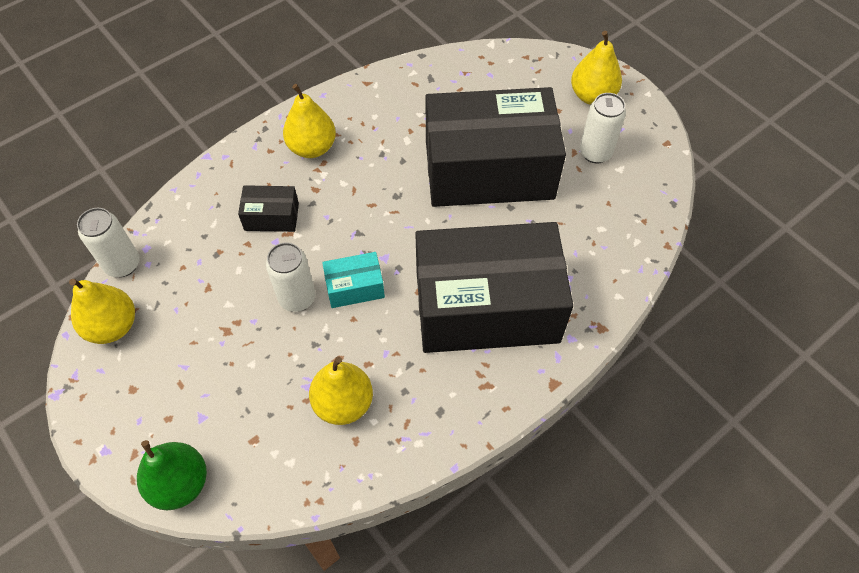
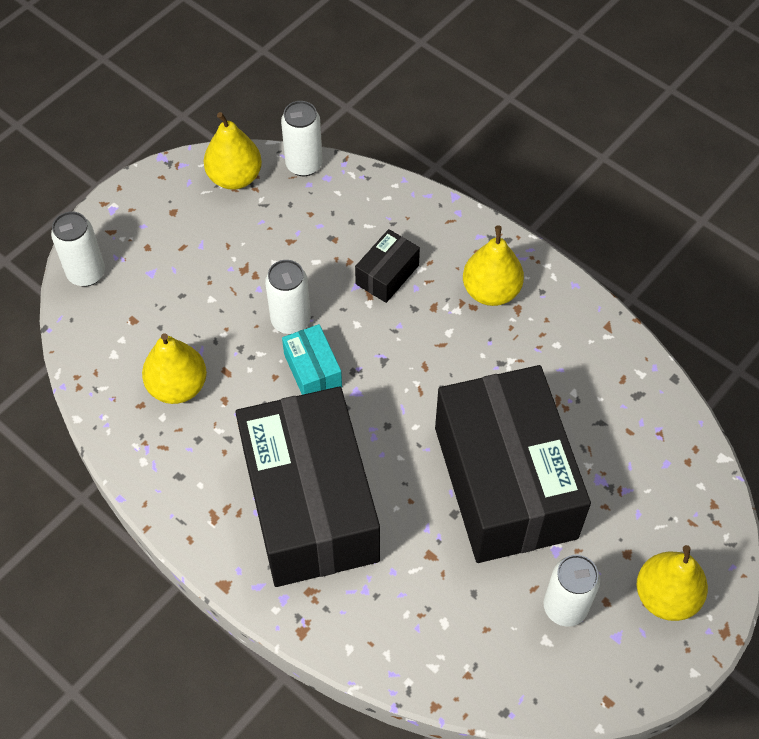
camera: 80 degrees right, 0 degrees up
green pear [137,440,207,510] -> white can [51,211,105,287]
black box [238,185,299,232] -> black box turned 45 degrees clockwise [355,229,420,303]

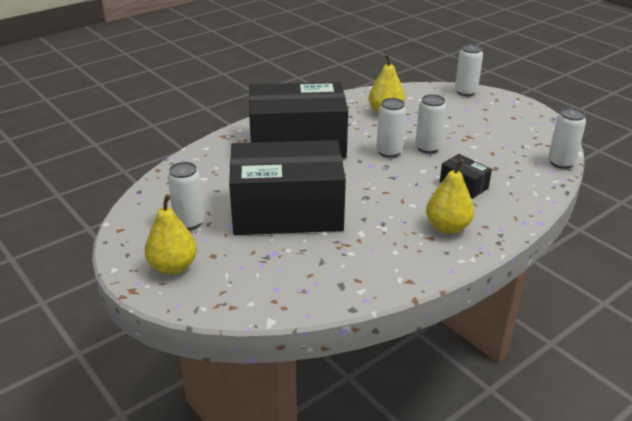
camera: 100 degrees right, 25 degrees down
yellow pear [204,112,262,190] -> none
turquoise box [282,324,342,395] -> white can [376,98,406,158]

